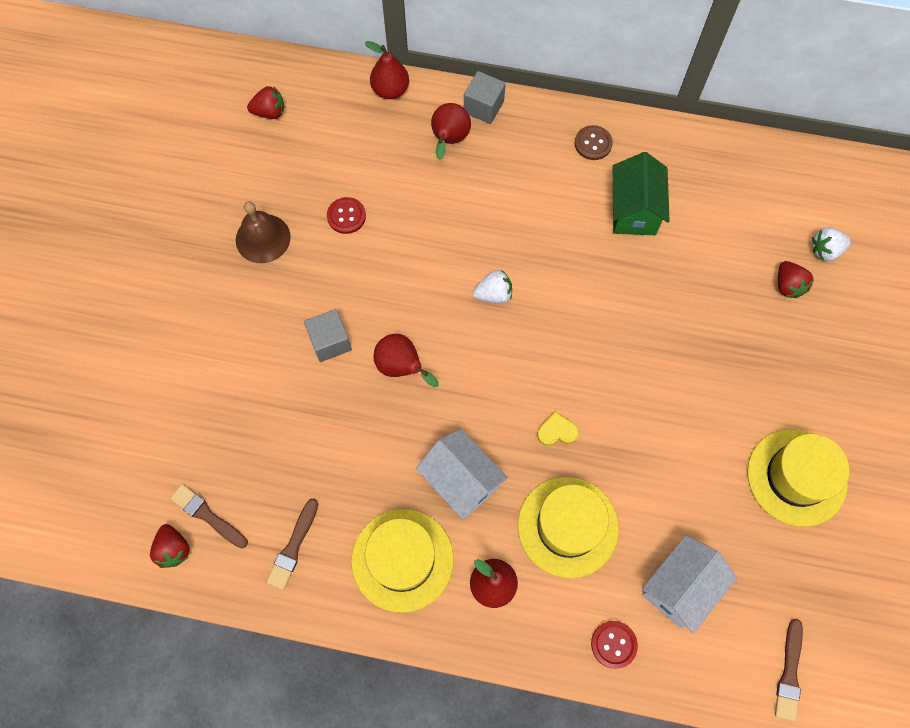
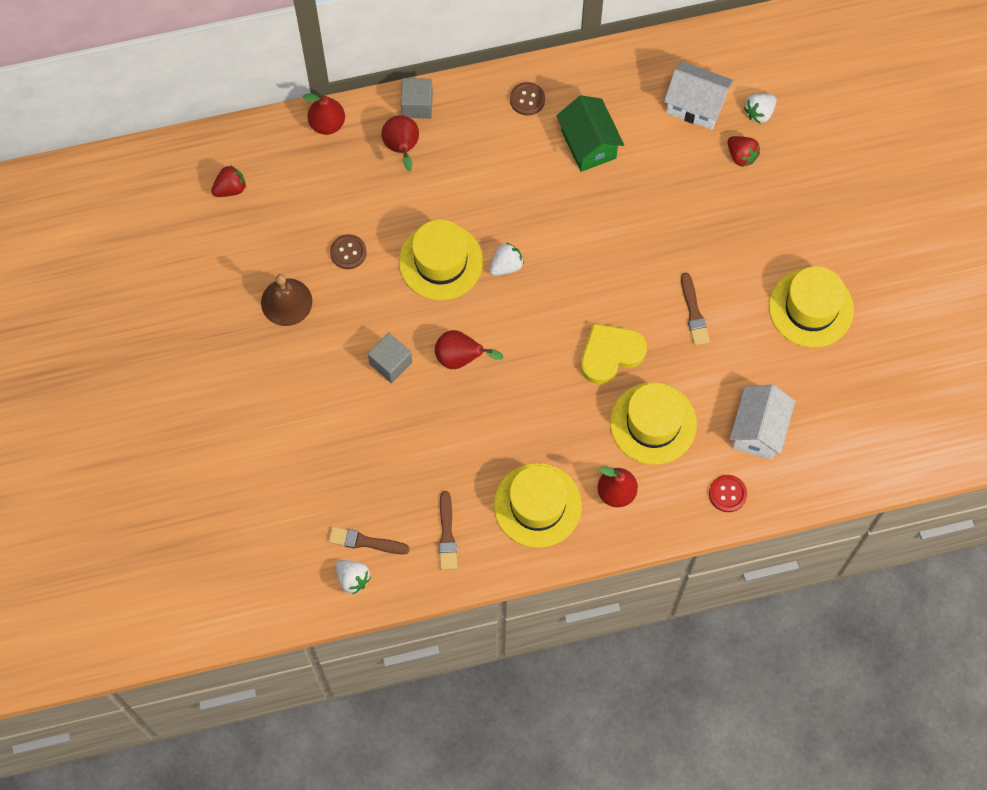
camera: 25 degrees left, 0 degrees up
red strawberry [150,524,190,568] -> white strawberry [336,560,371,594]
red button [327,197,366,234] -> brown button [330,234,367,269]
white house [416,428,508,519] -> white house moved to [664,61,733,130]
yellow heart [537,411,579,446] -> yellow heart [581,323,647,384], size x1.98
brown brush [775,619,803,721] -> brown brush moved to [681,273,710,345]
none -> yellow hat [399,220,483,300]

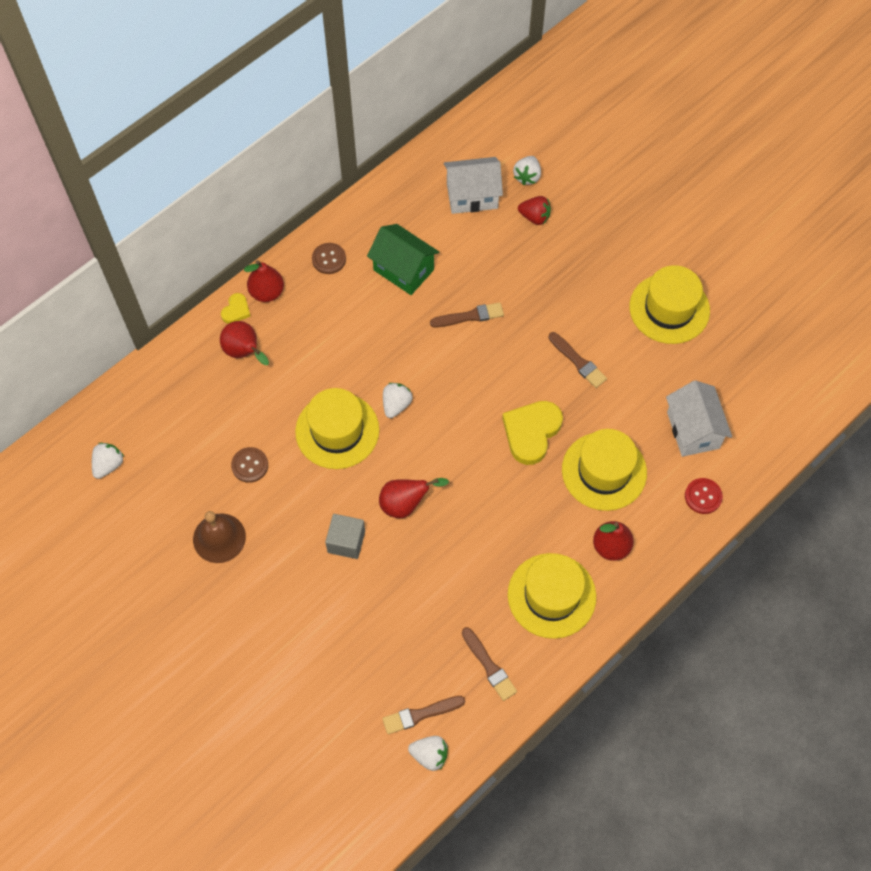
camera: 30 degrees left, 5 degrees down
red strawberry [211,165,246,197] -> white strawberry [92,443,124,479]
red pear [302,93,345,135] -> red pear moved to [244,260,284,302]
grey cube [401,78,433,119] -> yellow heart [221,293,251,324]
none -> brown brush [430,302,504,327]

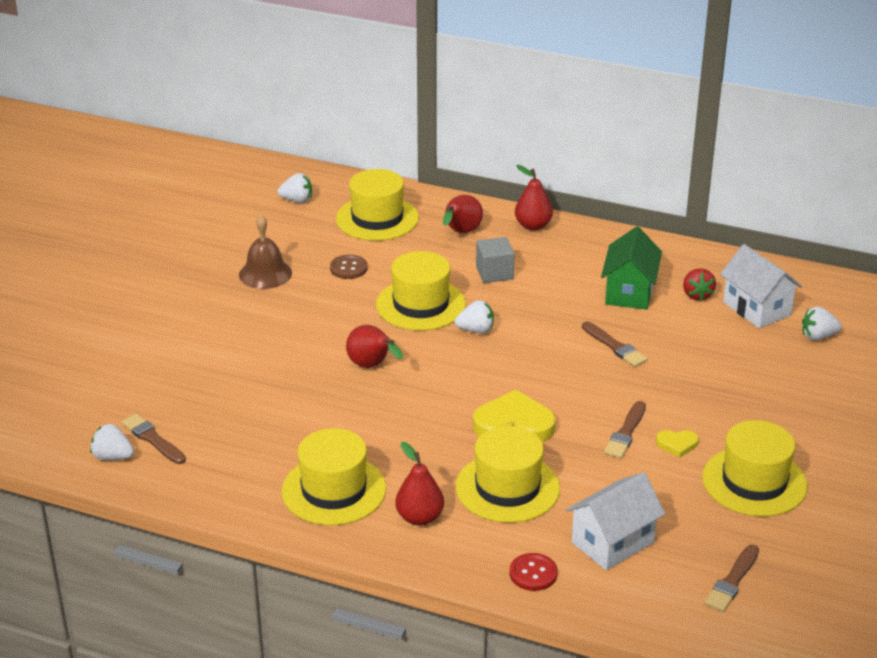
camera: 65 degrees right, 30 degrees down
yellow heart [221,293,251,324] -> yellow heart moved to [656,430,699,458]
brown button [312,243,346,274] -> none
grey cube [325,514,365,559] -> grey cube moved to [476,237,515,283]
white strawberry [408,736,448,771] -> white strawberry turned 120 degrees clockwise [90,424,134,460]
brown brush [462,627,517,701] -> brown brush moved to [705,544,759,612]
red strawberry [518,196,551,225] -> red strawberry moved to [683,268,716,301]
none -> yellow hat [336,169,419,241]

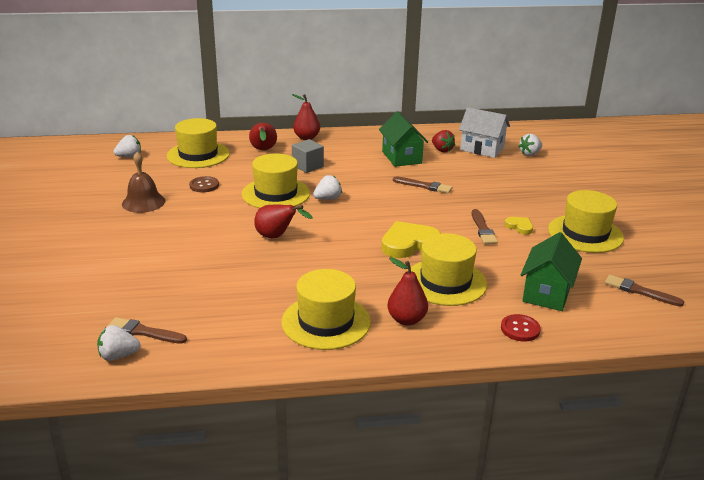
camera: 30 degrees left, 5 degrees down
white house [566,472,665,570] -> green house [521,232,582,311]
yellow heart [656,430,699,458] -> yellow heart turned 105 degrees counterclockwise [505,217,533,235]
brown brush [705,544,759,612] -> brown brush turned 120 degrees clockwise [605,275,684,307]

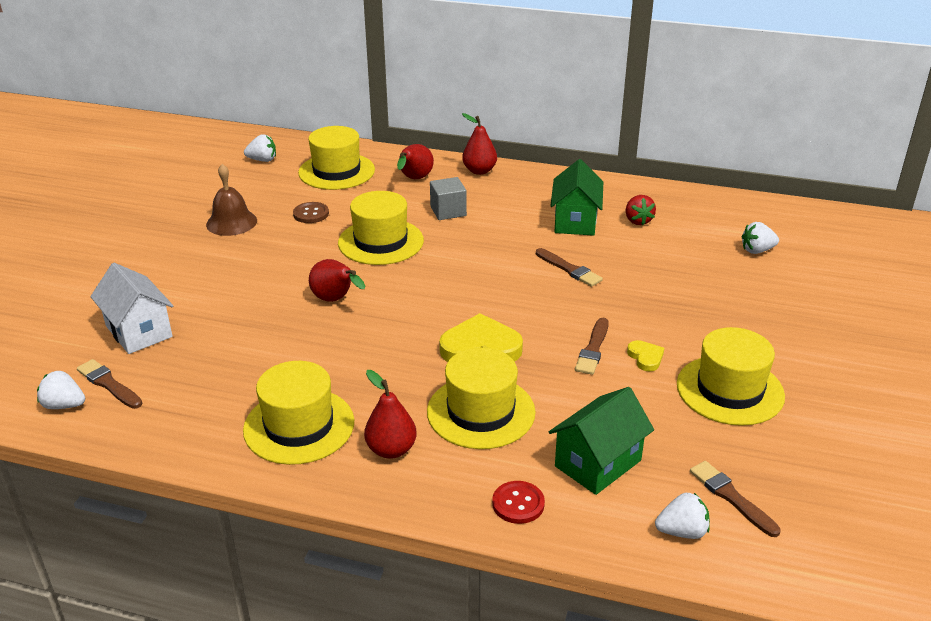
camera: 25 degrees right, 5 degrees up
white strawberry [313,175,342,200] -> white strawberry moved to [655,493,710,539]
white house [459,107,510,158] -> white house moved to [90,263,173,354]

